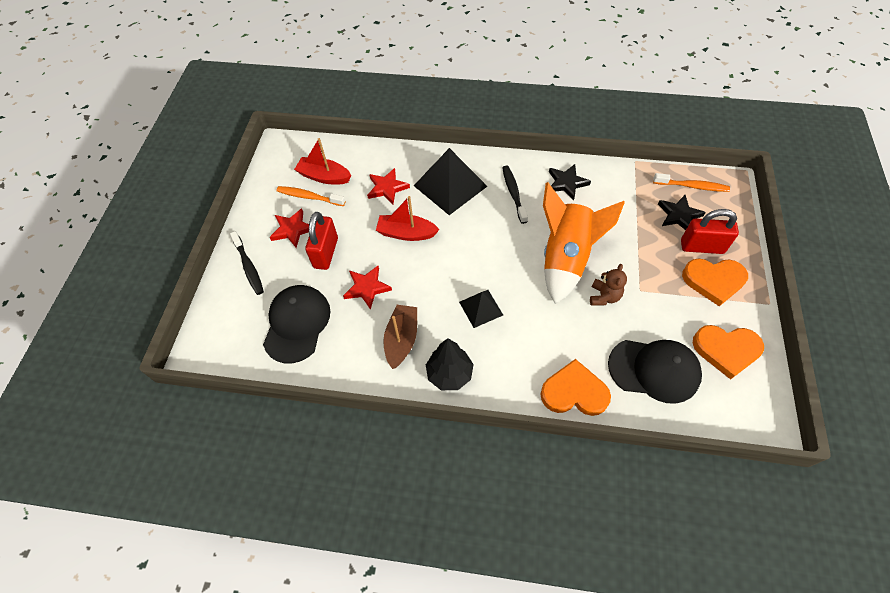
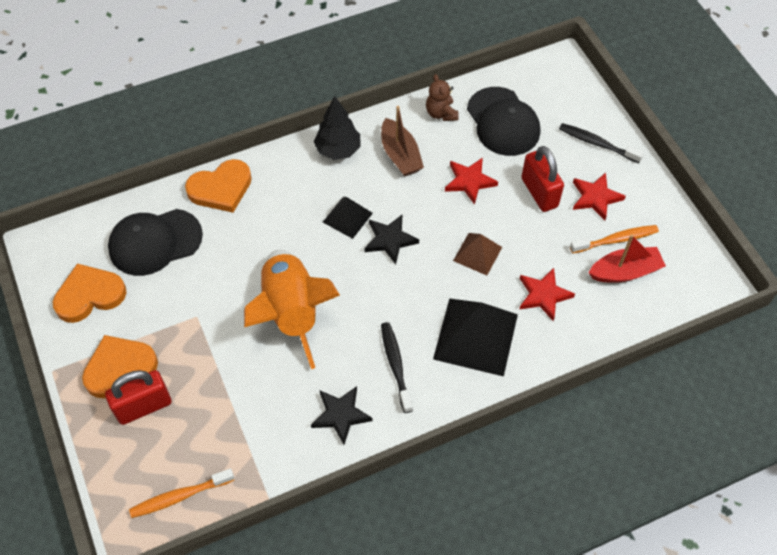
camera: 145 degrees right, 0 degrees up
red boat [376,196,440,241] -> brown pyramid [453,233,502,276]
black toothbrush [502,166,528,224] -> black toothbrush turned 150 degrees counterclockwise [381,322,413,413]
brown teddy bear [590,264,627,306] -> brown teddy bear moved to [426,74,459,121]
black star [658,195,706,230] -> black star moved to [364,215,419,264]

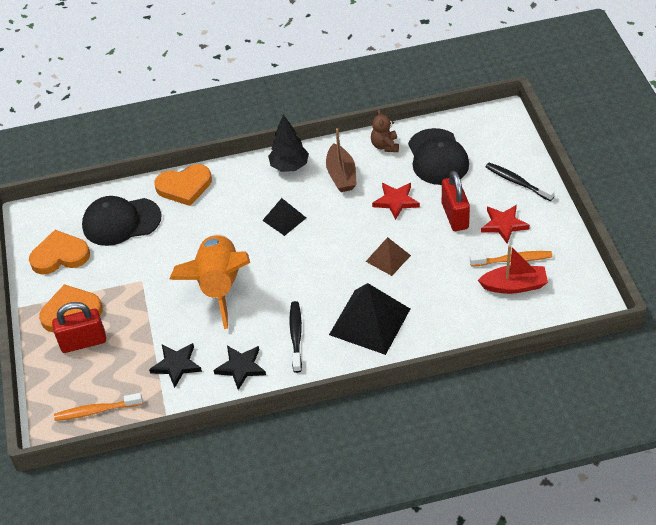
camera: 15 degrees right, 10 degrees down
black star [364,215,419,264] -> black star moved to [149,343,202,388]
red star [520,268,575,321] -> none

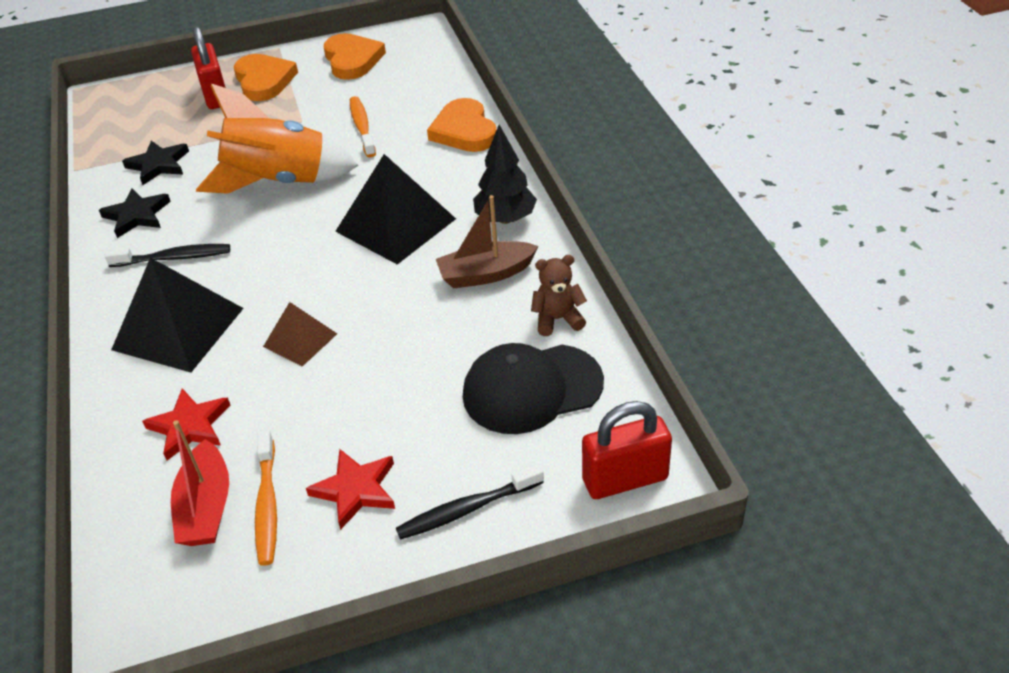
camera: 85 degrees right, 5 degrees down
orange toothbrush [54,393,143,421] -> orange toothbrush moved to [350,96,376,157]
black cap [82,196,161,246] -> none
black pyramid [262,198,306,236] -> black pyramid [335,154,456,264], size x1.82
red star [372,183,420,220] -> red star moved to [142,388,230,461]
red padlock [442,171,470,231] -> red padlock moved to [582,401,672,499]
black toothbrush [485,163,555,201] -> black toothbrush turned 150 degrees counterclockwise [396,463,544,540]

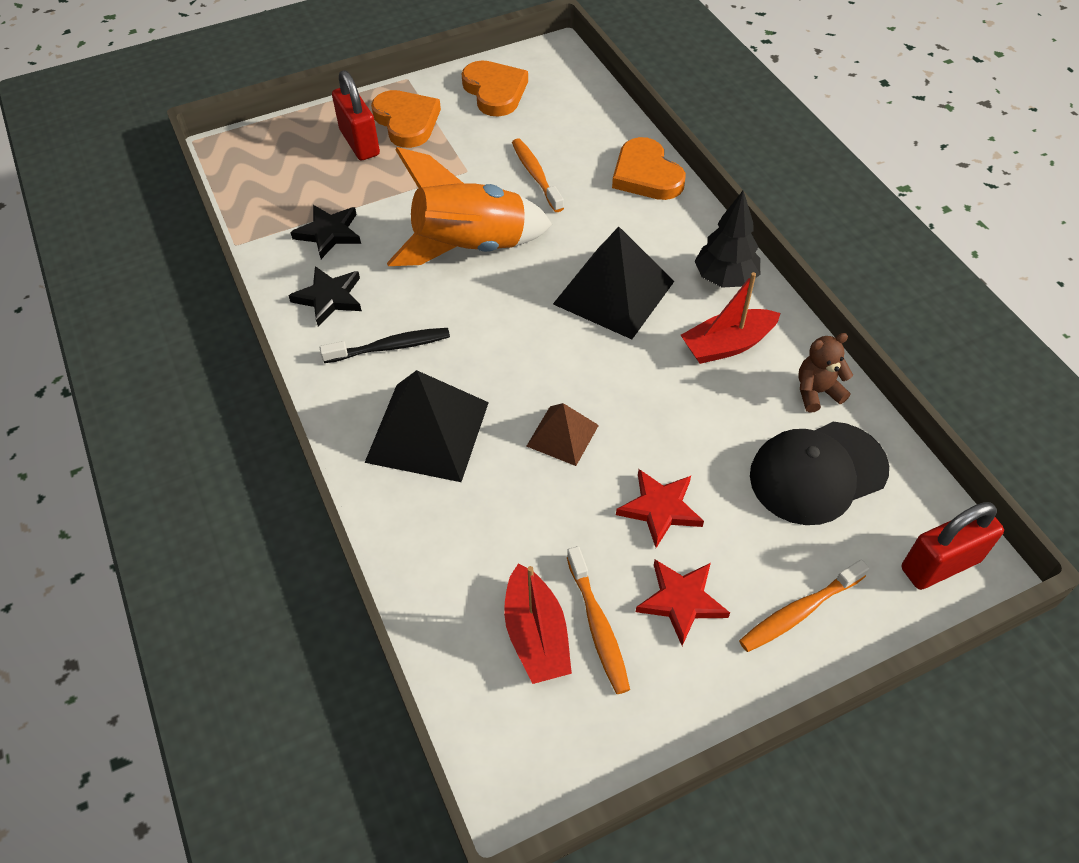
camera: 10 degrees left, 10 degrees up
red star [142,388,230,461] -> red star moved to [616,469,704,548]
black toothbrush [396,463,544,540] -> orange toothbrush [739,559,869,652]
brown boat [436,195,539,289] -> red boat [681,272,781,364]

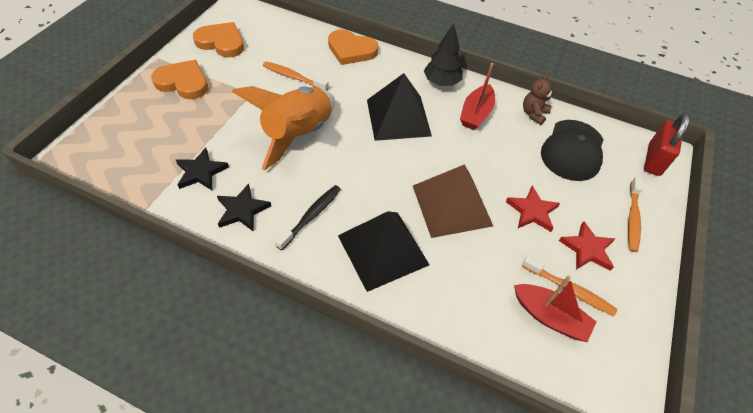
camera: 45 degrees left, 0 degrees up
red padlock [332,70,380,160] -> none
brown pyramid [527,403,599,466] -> brown pyramid [413,164,493,238], size x1.82

